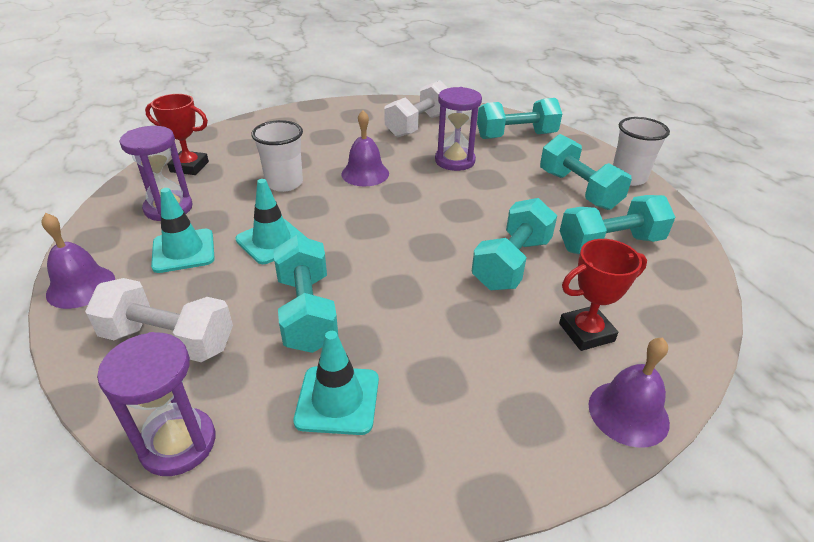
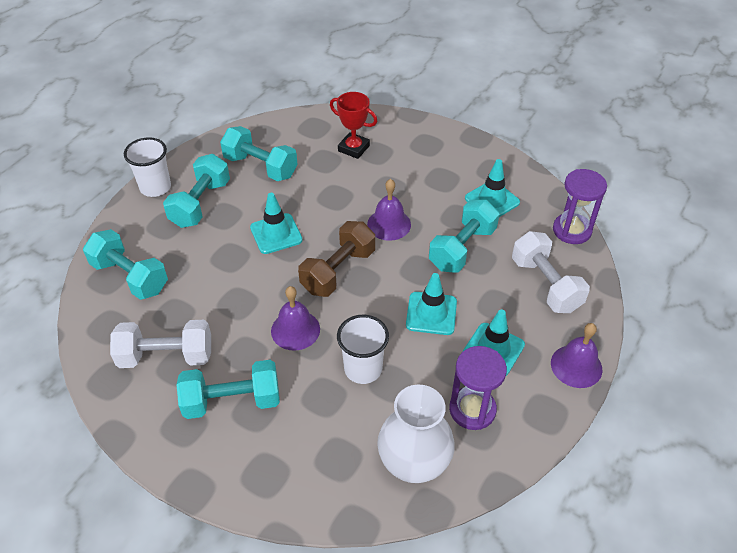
camera: 130 degrees left, 10 degrees up
red trophy [145,94,209,175] -> white vase [377,385,455,483]
purple hourglass [435,87,482,171] -> none
turquoise dumbbell [471,198,557,290] -> turquoise dumbbell moved to [177,360,280,419]
purple bell [589,337,670,448] -> purple bell moved to [367,179,411,241]
none -> turquoise traffic cone [250,193,303,254]
none -> brown dumbbell [298,221,375,297]

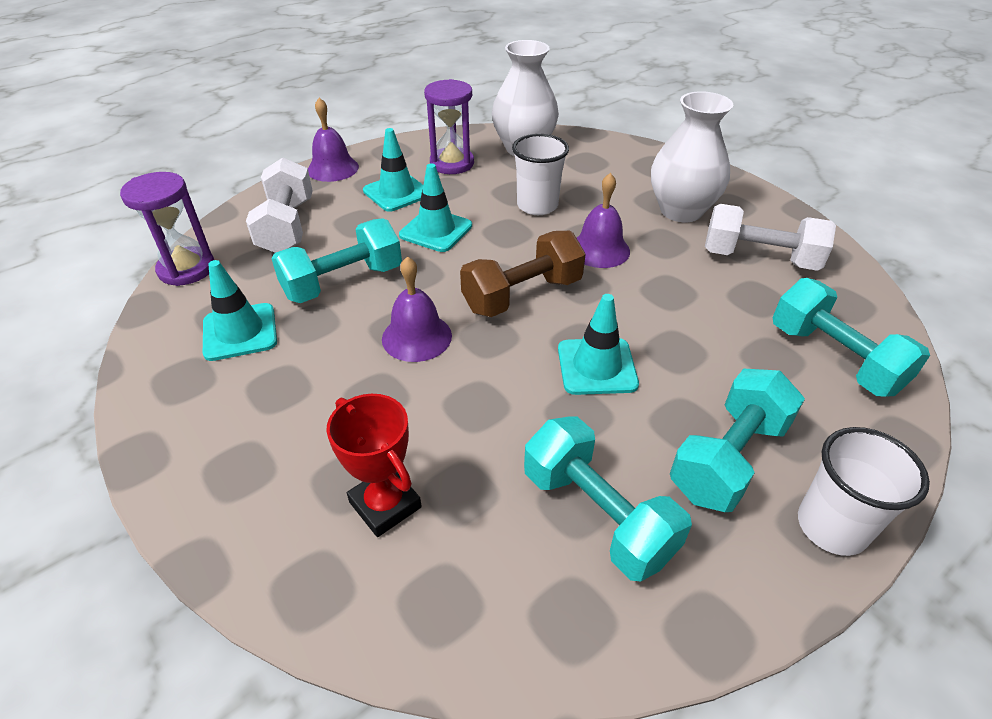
camera: 160 degrees left, 5 degrees down
turquoise dumbbell [177,360,280,419] -> white vase [651,91,733,222]

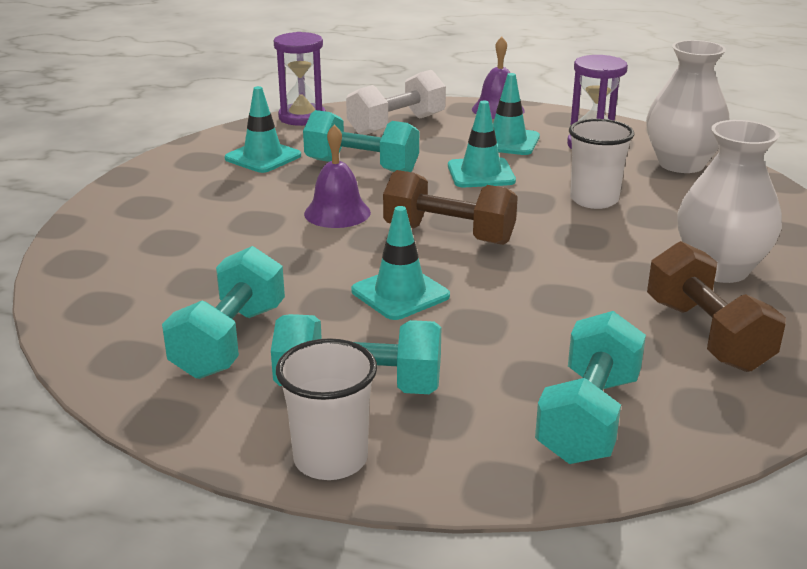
camera: 55 degrees right, 15 degrees down
red trophy [326,394,422,537] -> none
purple bell [577,173,630,268] -> none
white dumbbell [705,204,836,271] -> brown dumbbell [647,241,786,372]

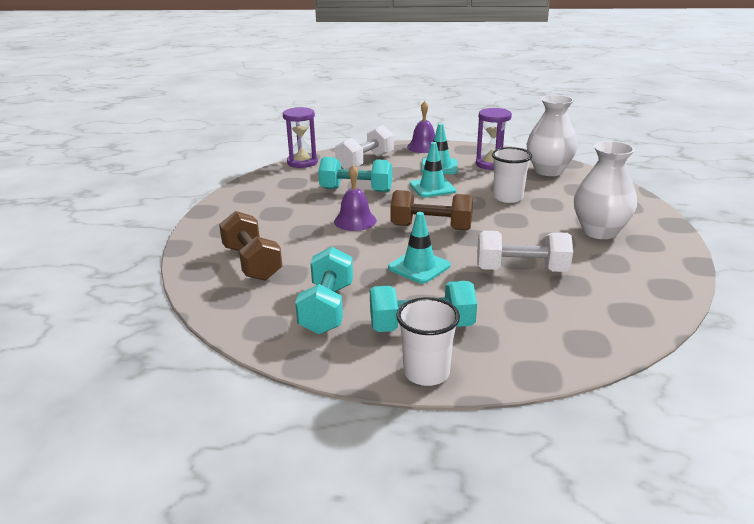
camera: 10 degrees left, 0 degrees up
turquoise traffic cone [224,86,301,173] -> none
turquoise dumbbell [535,311,646,464] -> none
brown dumbbell [647,241,786,372] -> brown dumbbell moved to [219,211,282,281]
none -> white dumbbell [477,231,573,272]

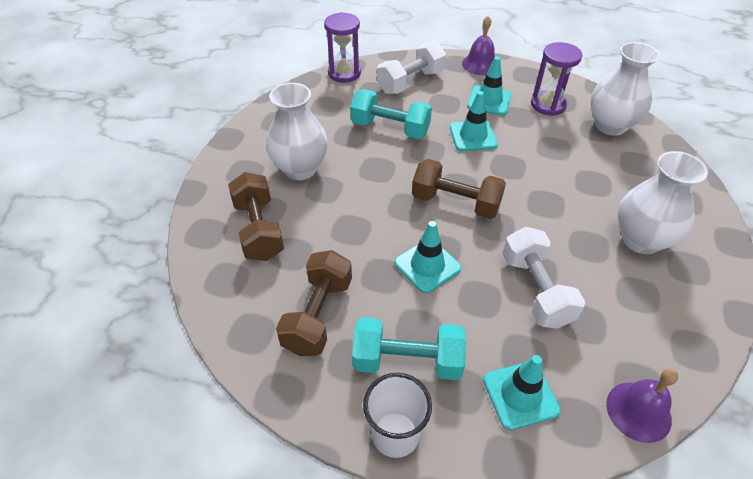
camera: 10 degrees right, 20 degrees up
turquoise dumbbell [295,247,353,335] -> brown dumbbell [276,250,352,356]
purple bell [334,165,377,231] -> purple bell moved to [606,368,678,443]
white dumbbell [477,231,573,272] -> white dumbbell turned 60 degrees clockwise [502,227,585,329]
white cup [492,147,532,203] -> none
none -> white vase [266,83,328,180]
none -> turquoise traffic cone [483,355,560,430]

